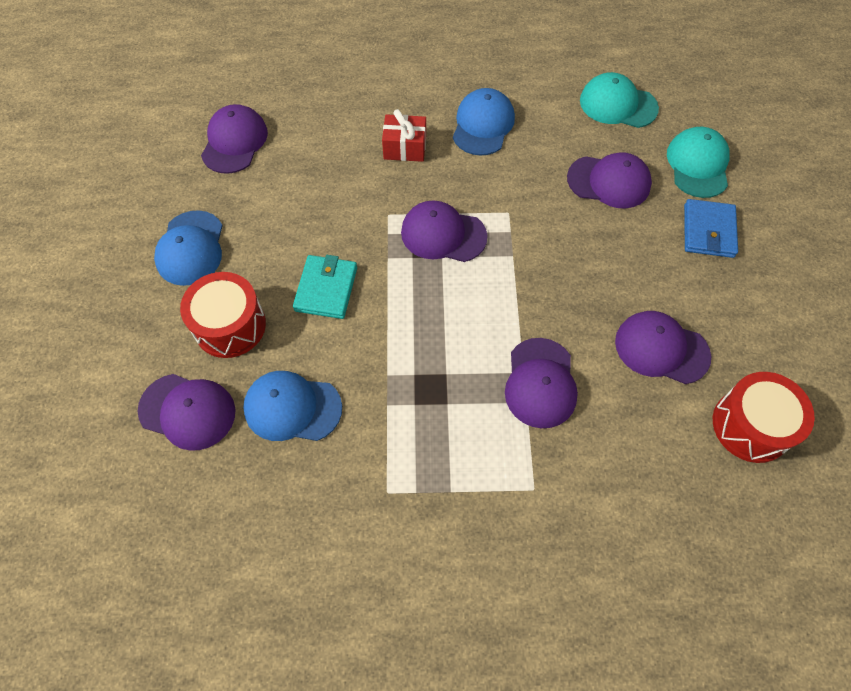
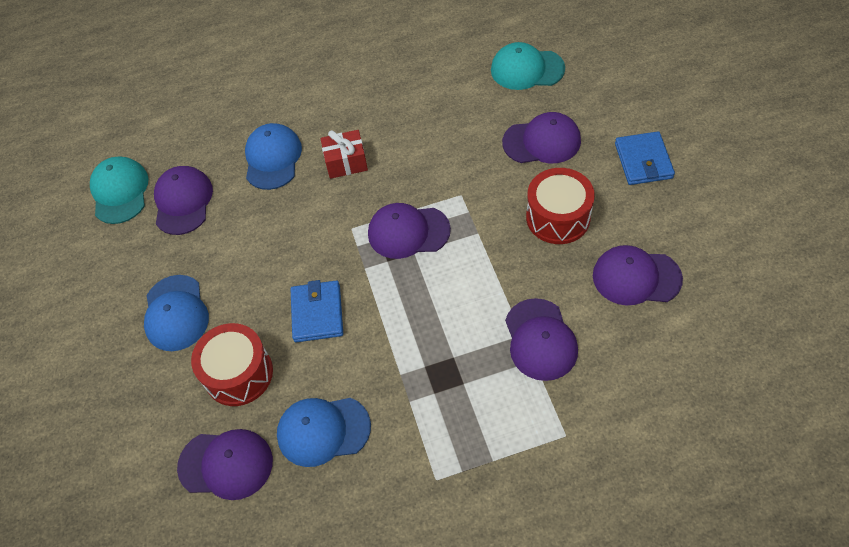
camera: 10 degrees left, 5 degrees down
turquoise wallet [293,255,357,319] -> blue wallet [291,280,343,342]
blue cap [453,88,515,156] -> blue cap moved to [245,123,302,190]
turquoise cap [667,127,730,198] -> turquoise cap moved to [90,157,149,224]
red drum [713,372,815,463] -> red drum moved to [526,168,595,244]

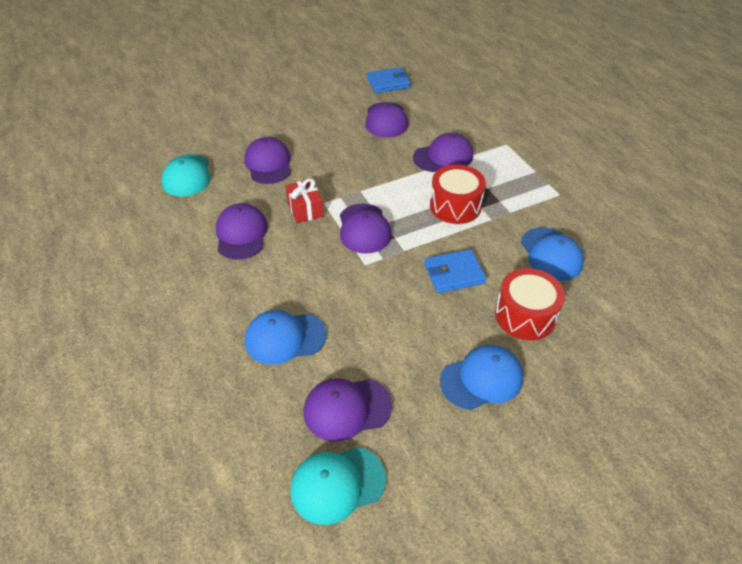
camera: 105 degrees left, 10 degrees down
purple cap [177,429,273,500] -> purple cap moved to [216,203,268,260]
red gift [321,130,368,179] -> red gift moved to [285,178,323,223]
red drum [526,168,595,244] -> red drum moved to [430,164,486,224]
blue wallet [615,131,675,185] -> blue wallet moved to [367,67,410,93]

